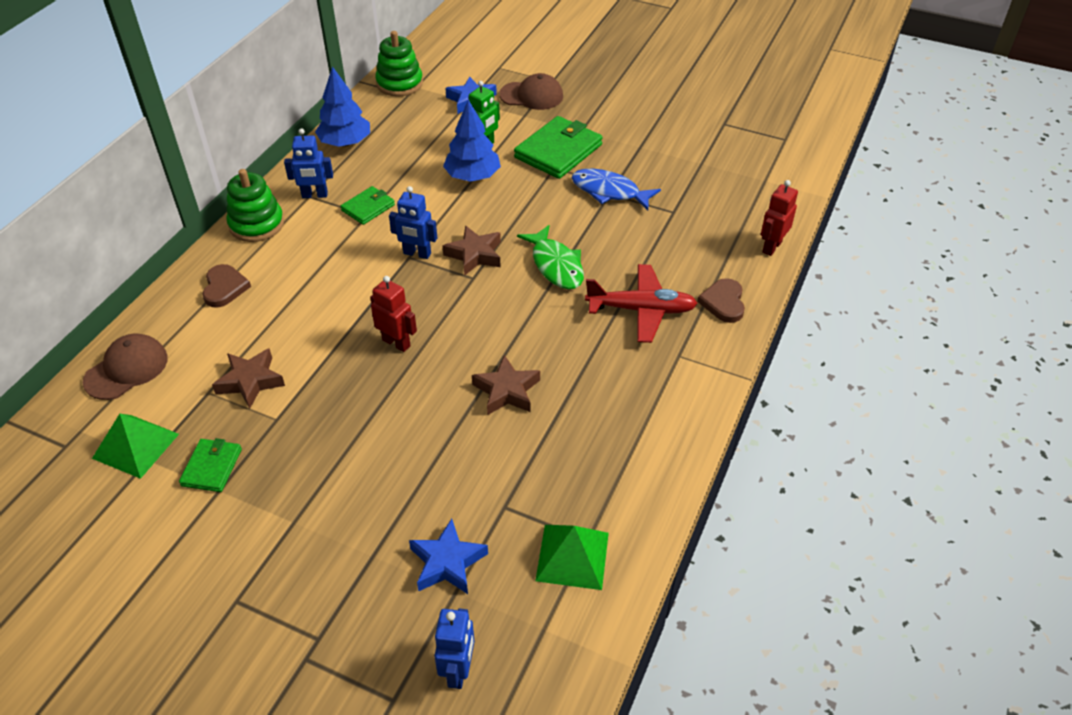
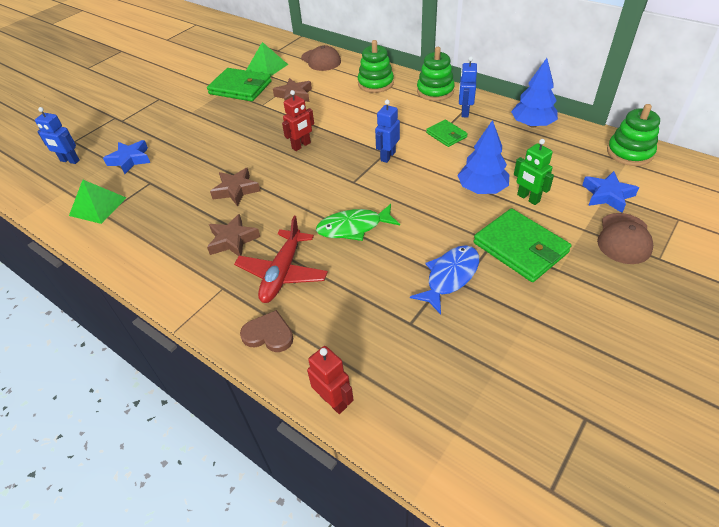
camera: 105 degrees right, 0 degrees up
green wallet [179,438,242,492] -> green wallet [207,68,272,101], size x1.81
brown heart [202,264,251,308] -> green stacking toy [358,40,394,93]
brown star [443,226,501,276] -> brown star moved to [207,214,260,256]

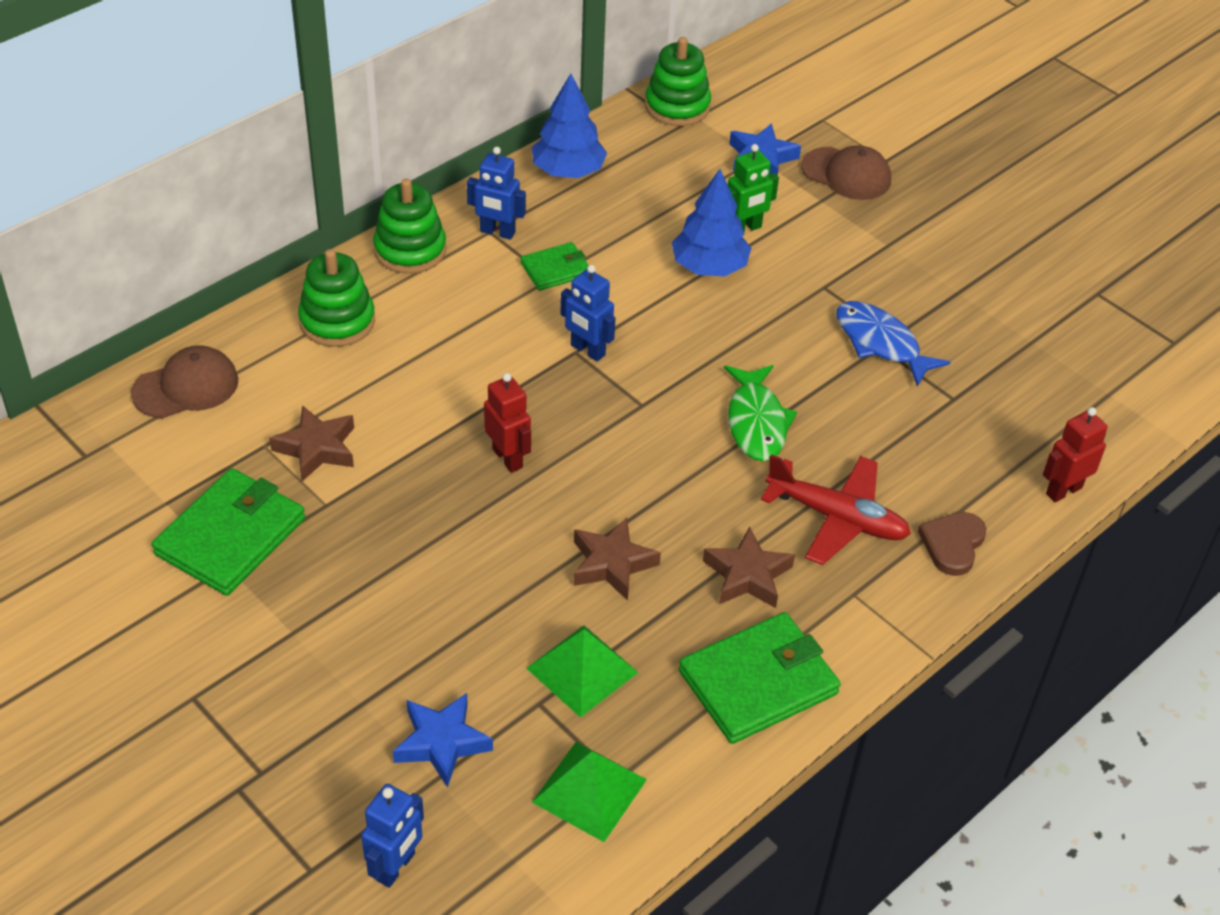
camera: 85 degrees left, 0 degrees up
green pyramid [246,42,288,76] -> green pyramid moved to [526,625,638,718]
green wallet [473,208,571,282] -> green wallet moved to [679,612,841,744]

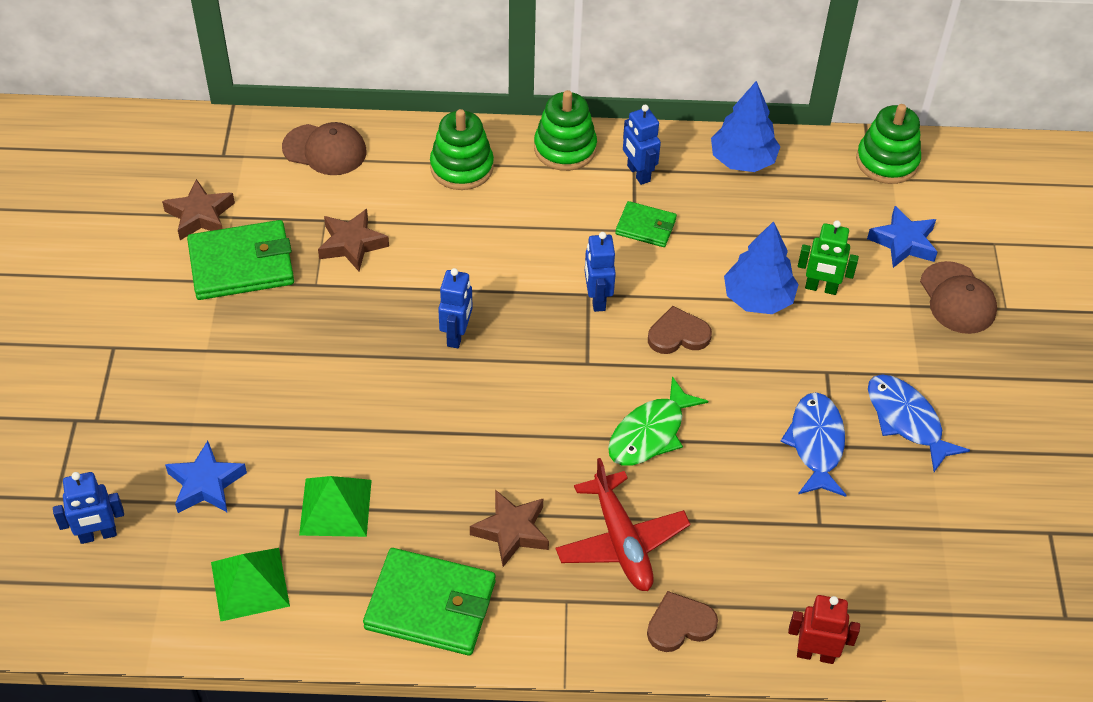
camera: 45 degrees right, 5 degrees up
red robot [484,373,531,473] -> blue robot [438,268,473,348]
brown star [574,518,661,600] -> brown star moved to [162,179,235,240]
none -> brown heart [648,306,712,354]
none -> blue fish [868,375,970,472]

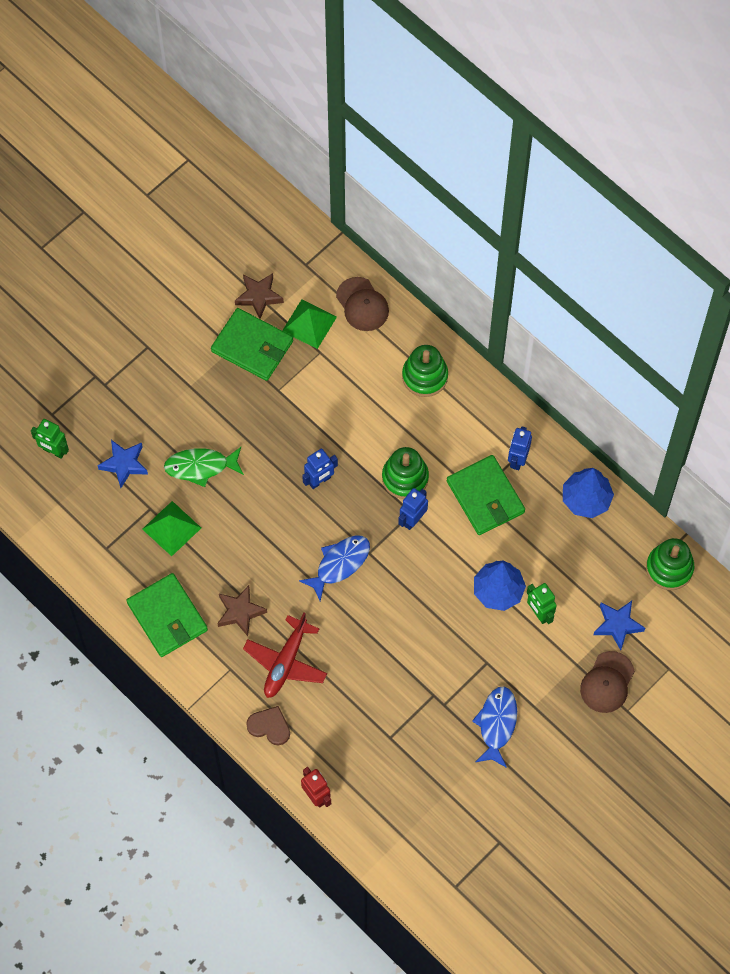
camera: 45 degrees right, 15 degrees up
blue robot [53,472,124,544] -> green robot [31,419,69,459]
green pyramid [211,548,290,621] -> green pyramid moved to [282,299,337,349]
brown star [318,209,389,271] -> none
green stacking toy [534,90,597,171] -> green stacking toy moved to [382,447,429,499]
green fish [608,376,708,466] -> green fish moved to [164,447,244,487]
green wallet [615,201,677,247] -> green wallet [447,455,525,535], size x1.81
brown heart [648,306,712,354] -> none
blue fish [780,392,847,497] -> blue fish moved to [299,535,370,601]

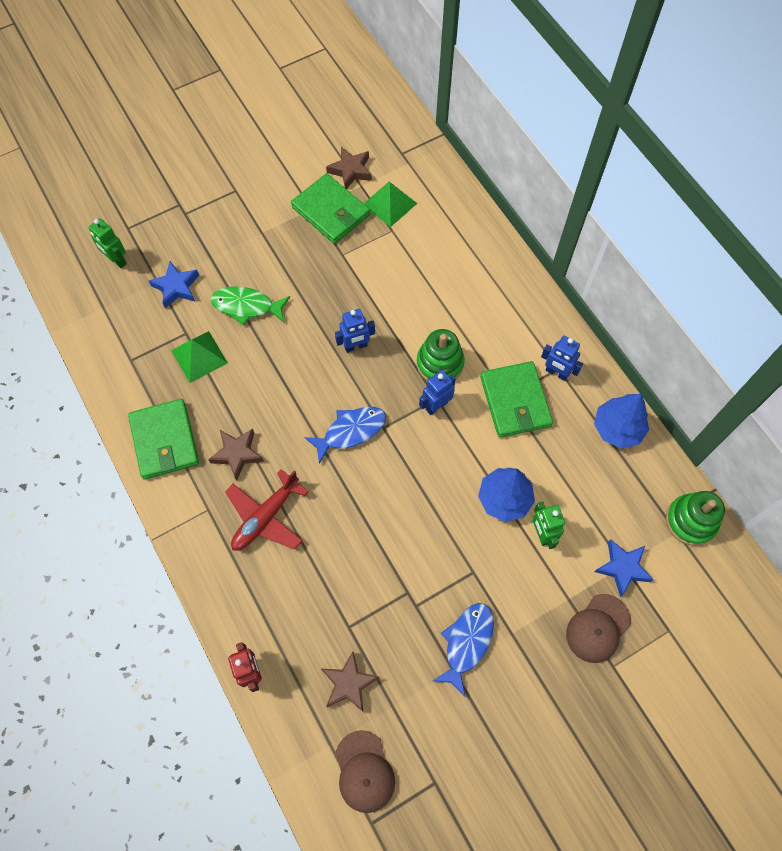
camera: 15 degrees right, 0 degrees up
brown heart [246,706,290,745] -> none
brown cap [336,277,389,331] -> brown cap moved to [336,730,395,813]
green stacking toy [402,345,448,397] -> none
blue robot [508,426,532,470] -> blue robot turned 90 degrees counterclockwise [541,336,583,381]
none -> brown star [321,652,379,712]

